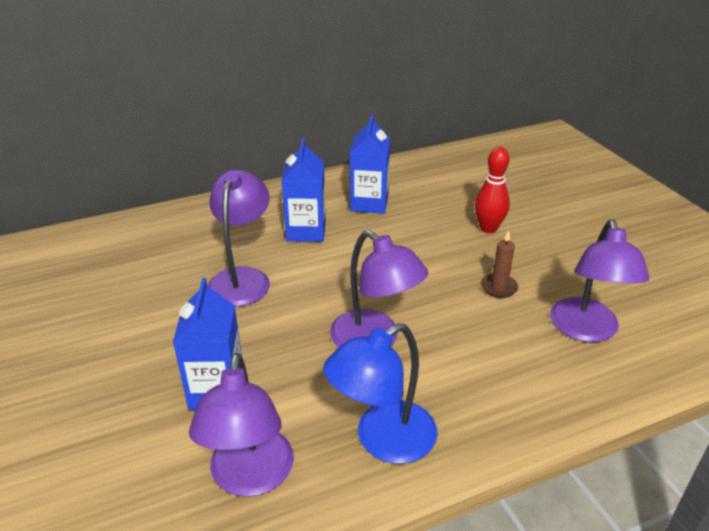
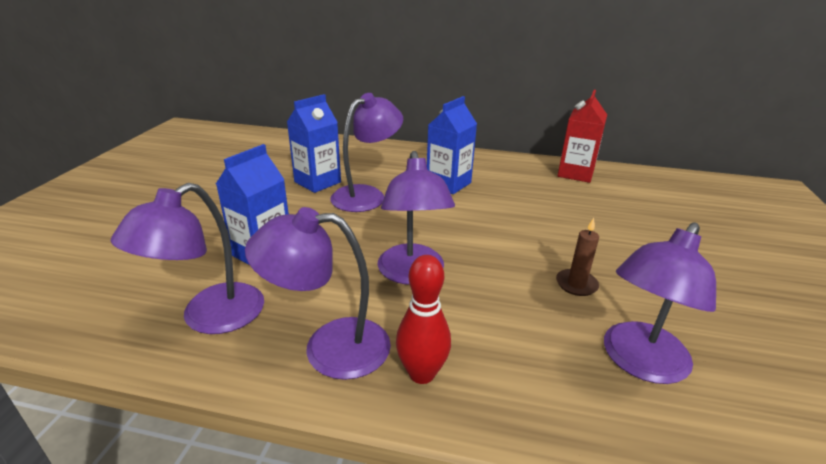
camera: 35 degrees right, 5 degrees down
blue lamp [323,323,438,464] -> purple lamp [245,207,391,380]
blue carton [350,114,390,214] -> blue carton moved to [287,94,341,193]
red bowling pin [475,147,510,233] -> red bowling pin moved to [396,255,451,384]
none -> red carton [558,90,607,183]

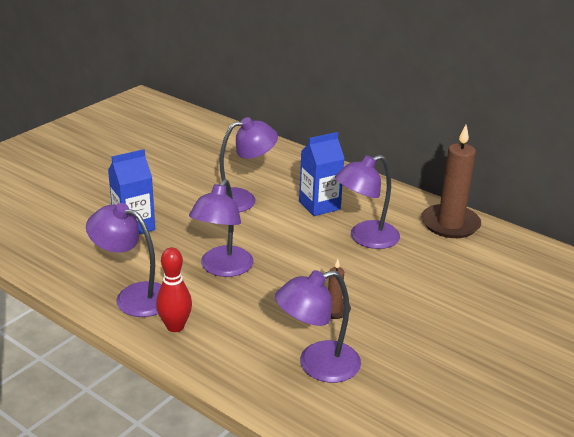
camera: 25 degrees right, 0 degrees up
purple lamp [111,183,264,334] -> purple lamp moved to [335,155,400,249]
blue carton [287,94,341,193] -> none
red carton [558,90,607,183] -> brown candle [422,125,481,238]

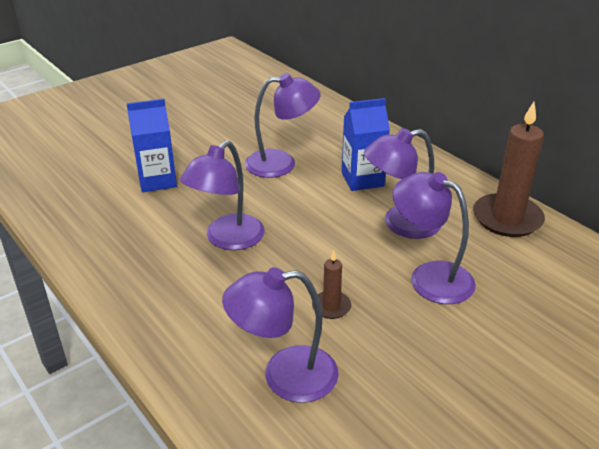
camera: 15 degrees right, 5 degrees up
purple lamp [86,203,162,317] -> purple lamp moved to [392,172,476,304]
red bowling pin [156,247,192,332] -> none

